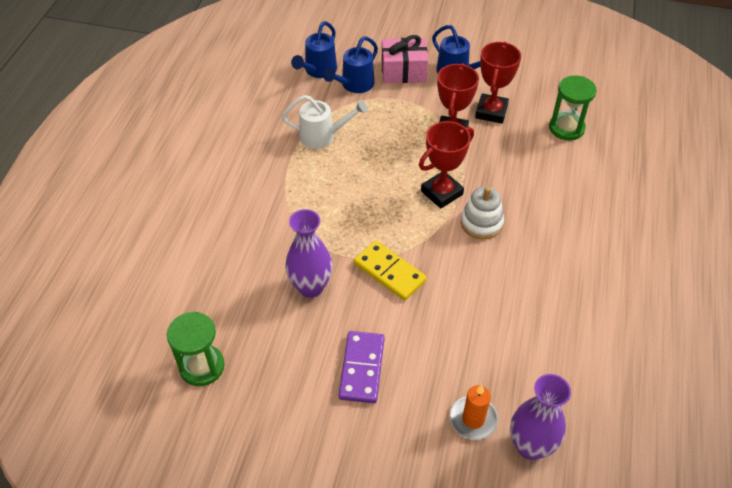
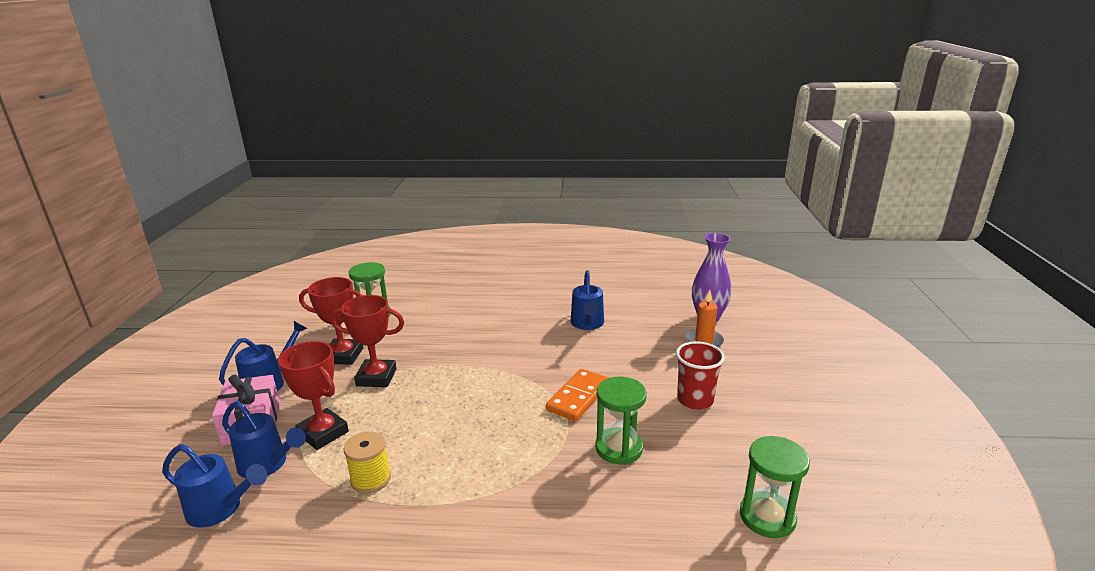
camera: 100 degrees left, 25 degrees down
white watering can [282,95,368,149] -> yellow spool [344,431,391,494]
purple vase [286,209,332,298] -> green hourglass [595,377,647,464]
purple domino [338,331,385,403] -> red cup [676,341,725,410]
yellow domino [354,241,427,301] -> orange domino [546,369,609,421]
red trophy [419,121,474,208] -> red trophy moved to [278,341,349,450]
white stacking toy [461,187,504,239] -> none
none -> blue watering can [570,270,604,330]

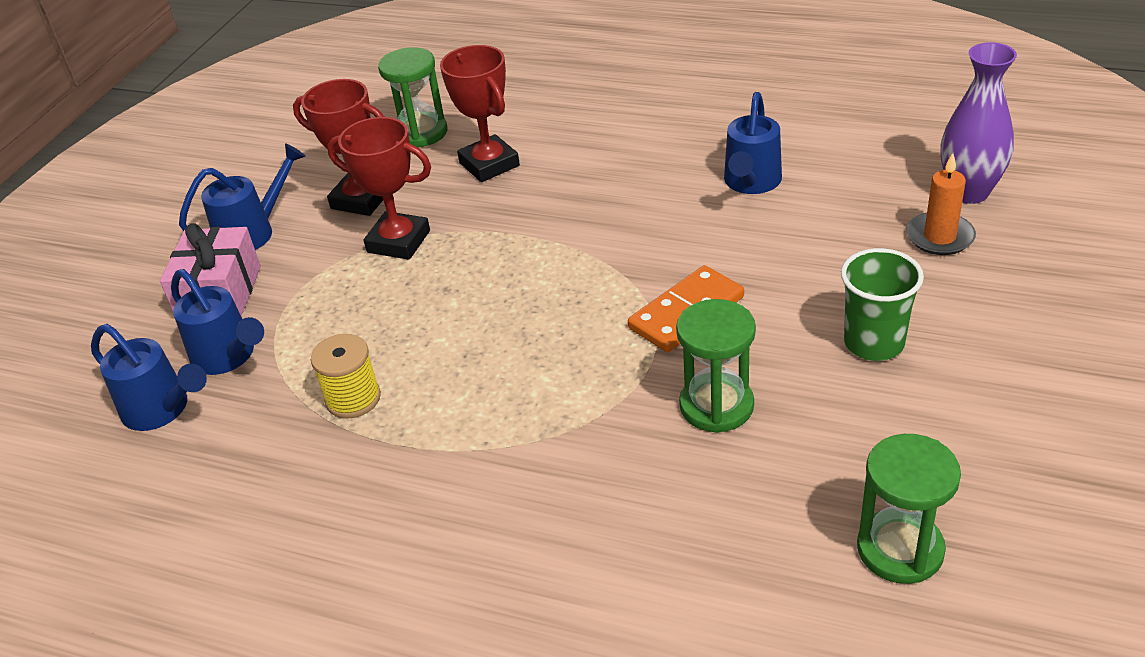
camera: 20 degrees right, 15 degrees up
red trophy [278,341,349,450] -> red trophy moved to [440,45,520,182]
red cup [676,341,725,410] -> green cup [841,248,924,361]

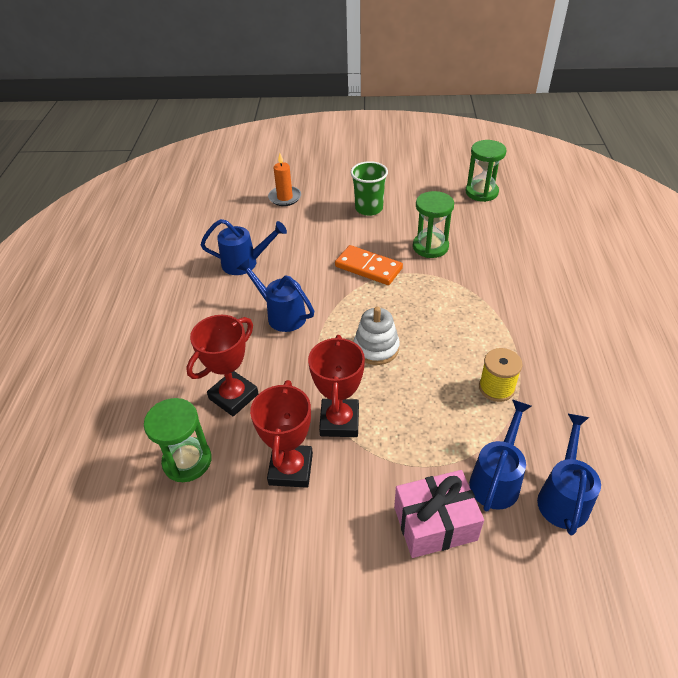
camera: 110 degrees left, 5 degrees up
blue watering can [179,143,305,250] -> blue watering can moved to [237,259,314,332]
purple vase [940,42,1017,204] -> none
none -> white stacking toy [354,307,400,365]

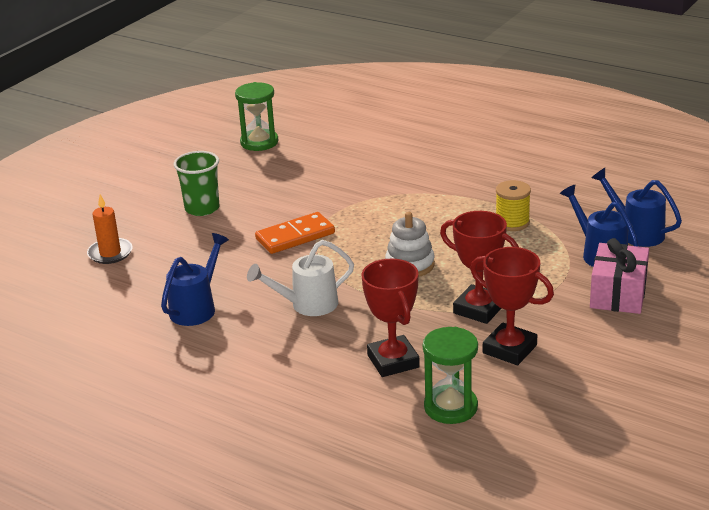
camera: 60 degrees left, 15 degrees down
blue watering can [237,259,314,332] -> white watering can [247,240,354,316]
green hourglass [413,191,454,258] -> none

